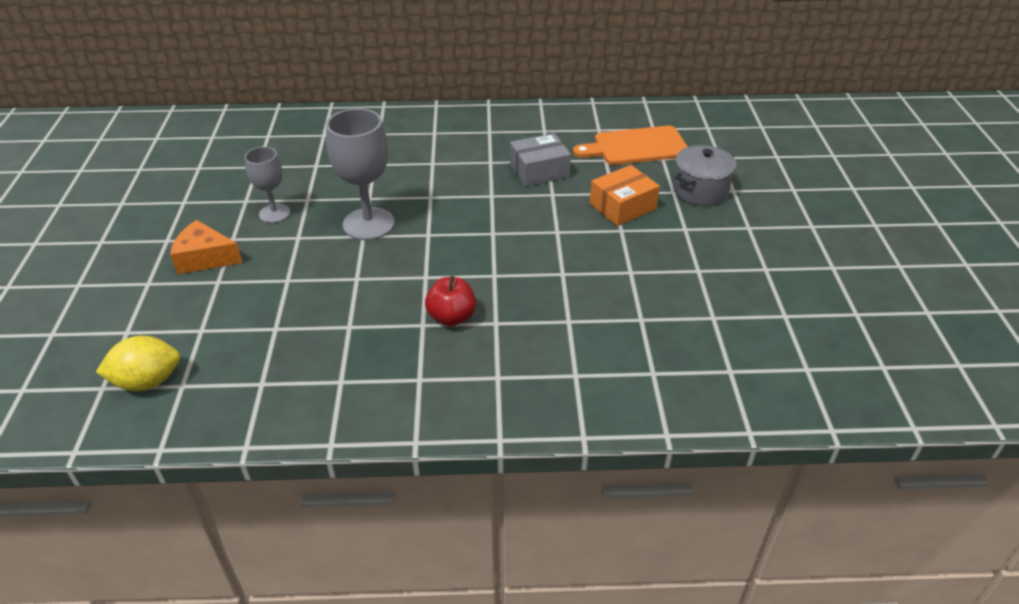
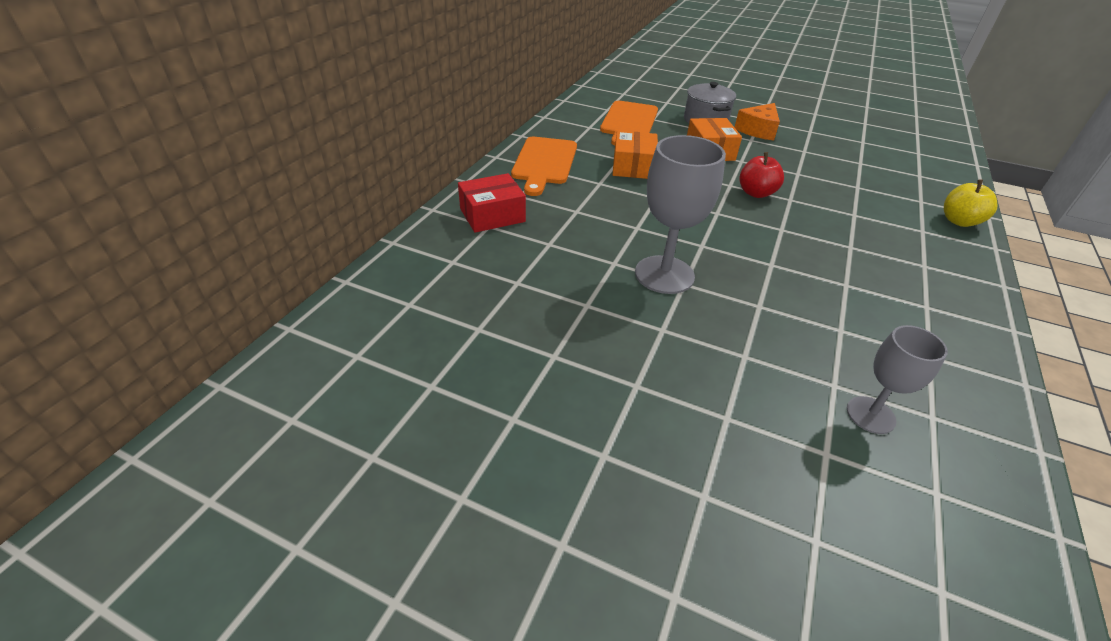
camera: 65 degrees left, 0 degrees up
yellow lemon [96,336,180,391] -> none
orange cheese [170,220,243,274] -> orange cheese moved to [735,103,780,141]
grey goblet [245,147,290,223] -> grey goblet moved to [847,325,948,434]
red apple [425,276,476,326] -> red apple moved to [739,152,784,198]
grey box [510,133,571,187] -> orange box [613,131,658,179]
none -> red box [458,173,526,233]
none -> orange cutting board [511,137,577,196]
none -> yellow apple [944,180,997,227]

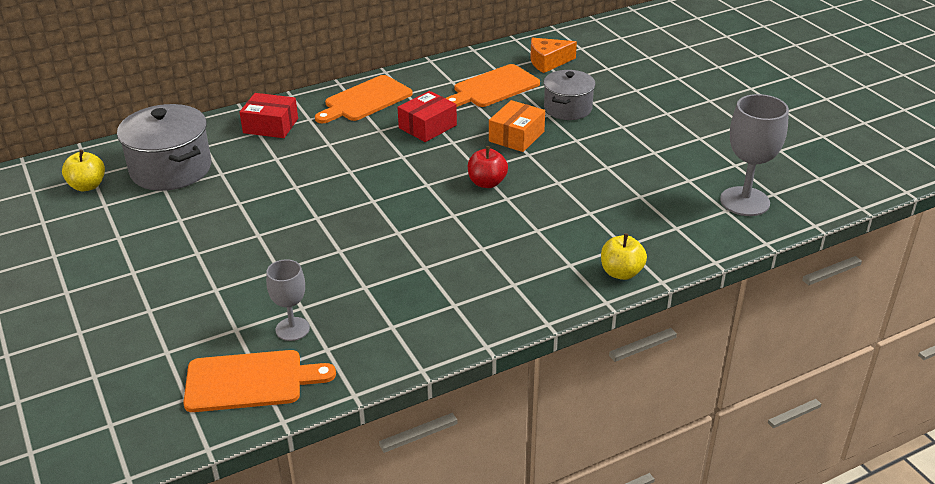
camera: 40 degrees right, 5 degrees down
orange box [613,131,658,179] -> red box [398,91,457,142]
grey goblet [635,135,726,294] -> grey goblet moved to [720,94,789,216]
orange cheese [735,103,780,141] -> orange cheese moved to [530,38,577,73]
none -> yellow apple [62,150,105,191]
none -> grey pot [117,104,211,191]
none -> orange cutting board [183,350,336,412]

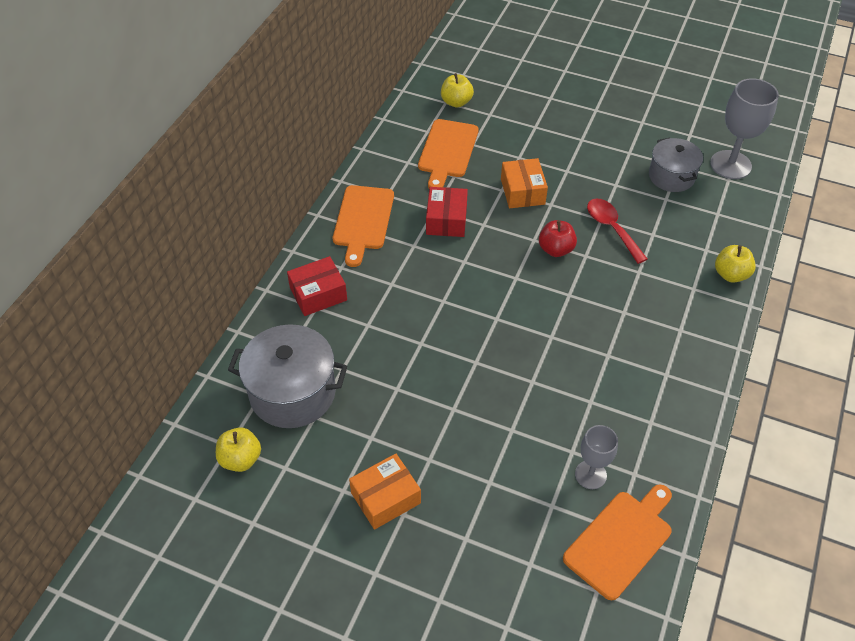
camera: 40 degrees left, 15 degrees up
orange cheese [530,38,577,73] -> yellow apple [441,73,474,108]
grey pot [544,70,595,120] -> grey pot moved to [649,138,703,192]
none -> orange box [349,454,421,530]
none -> red spoon [587,198,647,264]

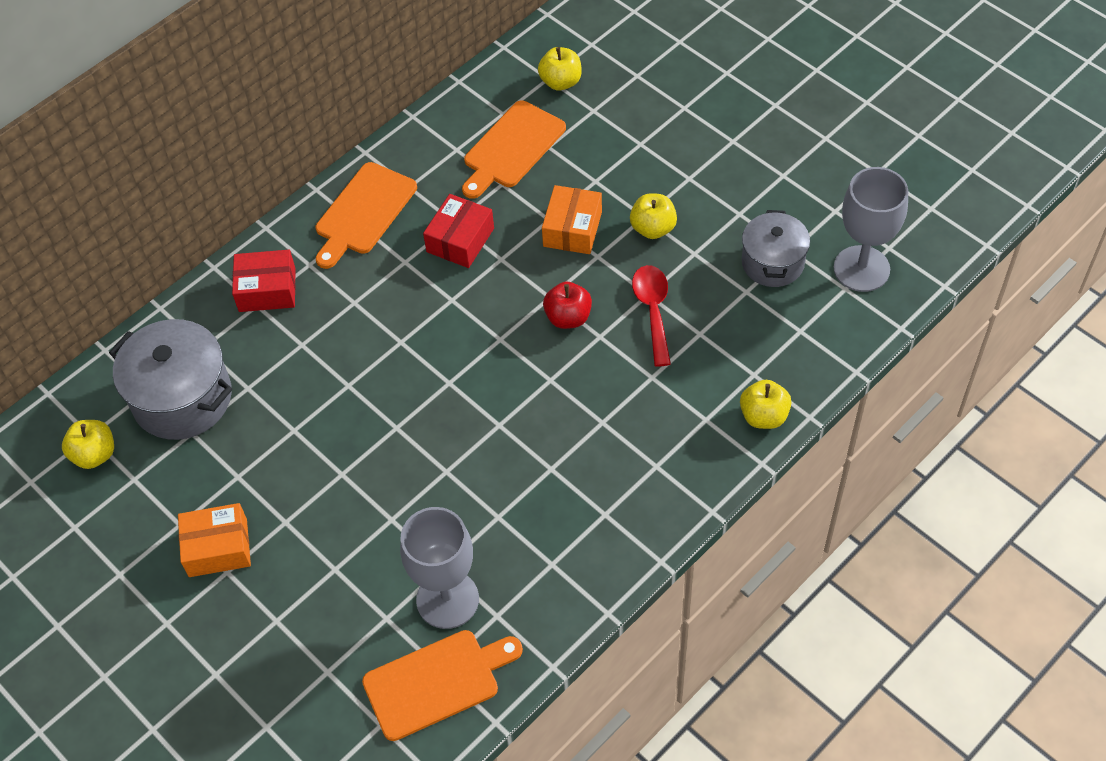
camera: 25 degrees right, 5 degrees up
grey goblet [575,425,618,489] -> grey goblet [400,507,479,629], size x1.66
none -> yellow apple [630,193,677,239]

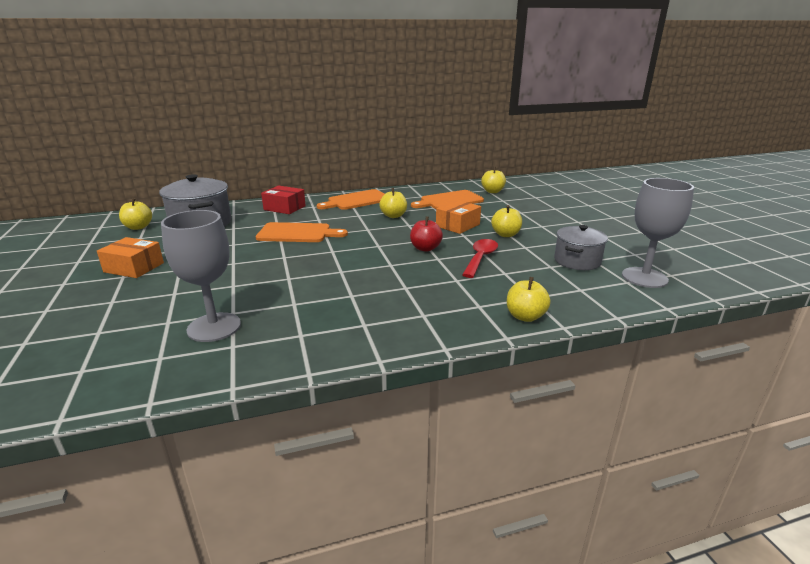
camera: 25 degrees right, 30 degrees down
orange cutting board [362,630,523,741] -> orange cutting board moved to [256,222,348,242]
red box [423,194,494,268] -> yellow apple [379,188,407,218]

